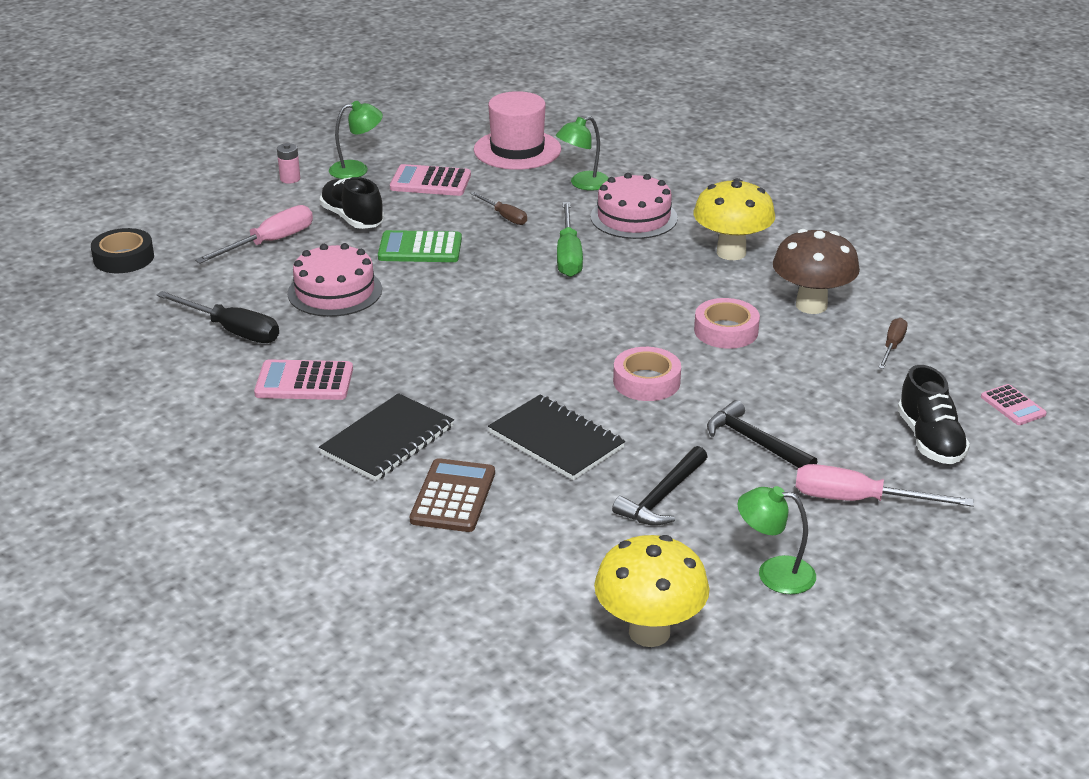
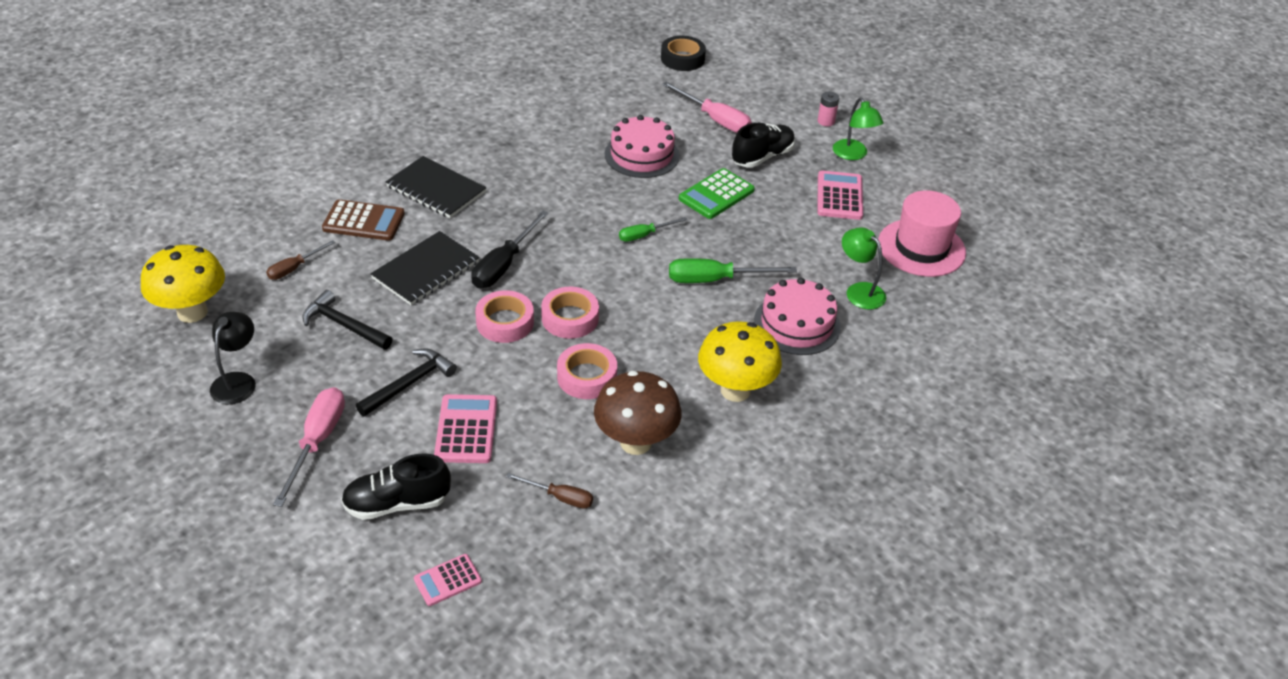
camera: 85 degrees right, 10 degrees up
black screwdriver [156,291,279,343] -> black screwdriver moved to [471,210,549,288]
pink calculator [254,360,353,400] -> pink calculator moved to [434,394,497,463]
green calculator [378,230,462,262] -> green calculator turned 135 degrees counterclockwise [679,168,755,219]
brown screwdriver [470,192,527,225] -> brown screwdriver moved to [266,240,335,280]
green lamp [738,486,816,594] -> black lamp [210,312,256,404]
none -> pink tape [541,287,599,339]
none -> green screwdriver [619,217,687,242]

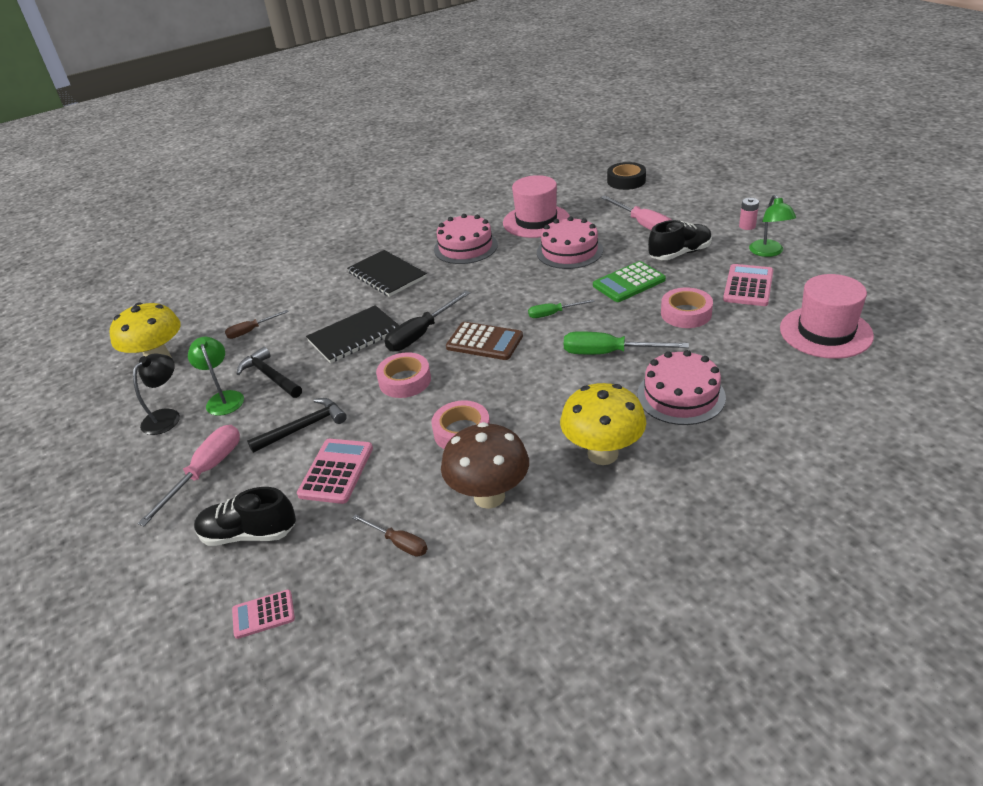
camera: 20 degrees right, 5 degrees down
brown calculator [322,199,405,241] -> brown calculator moved to [446,322,523,360]
pink tape [541,287,599,339] -> pink tape moved to [661,288,713,328]
green lamp [842,227,886,309] -> green lamp moved to [188,337,244,416]
none -> pink cake [434,214,498,264]
none -> pink hat [503,175,570,238]

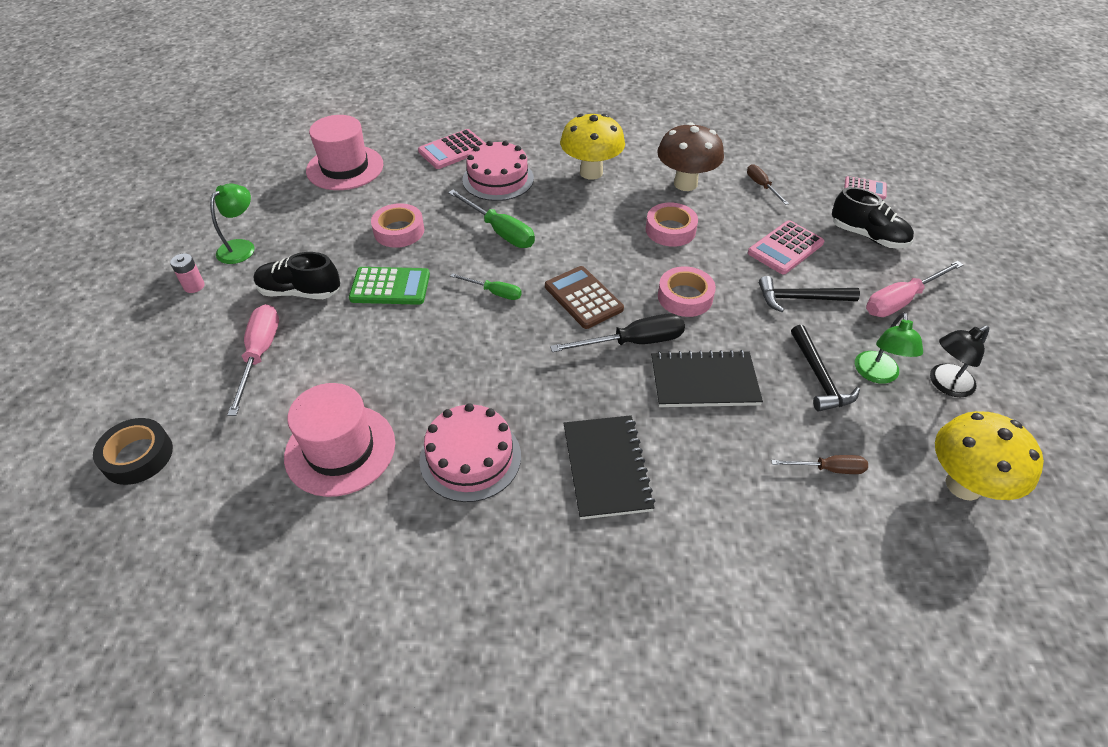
camera: 150 degrees left, 10 degrees up
pink cake [537,216,603,269] -> none
pink calculator [723,264,773,306] -> pink calculator moved to [418,129,486,169]

